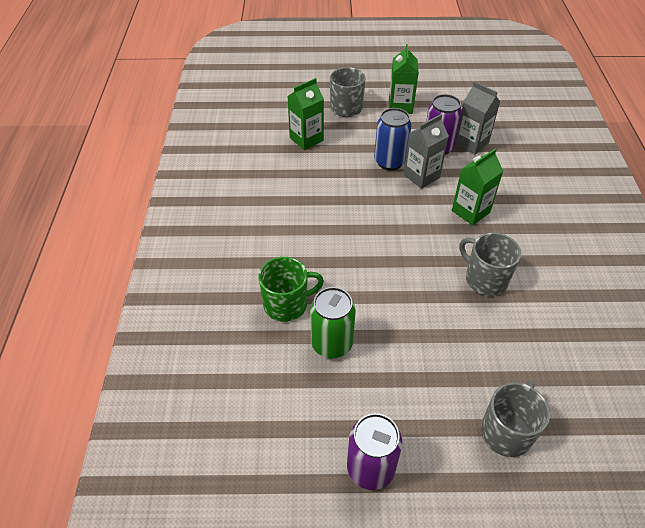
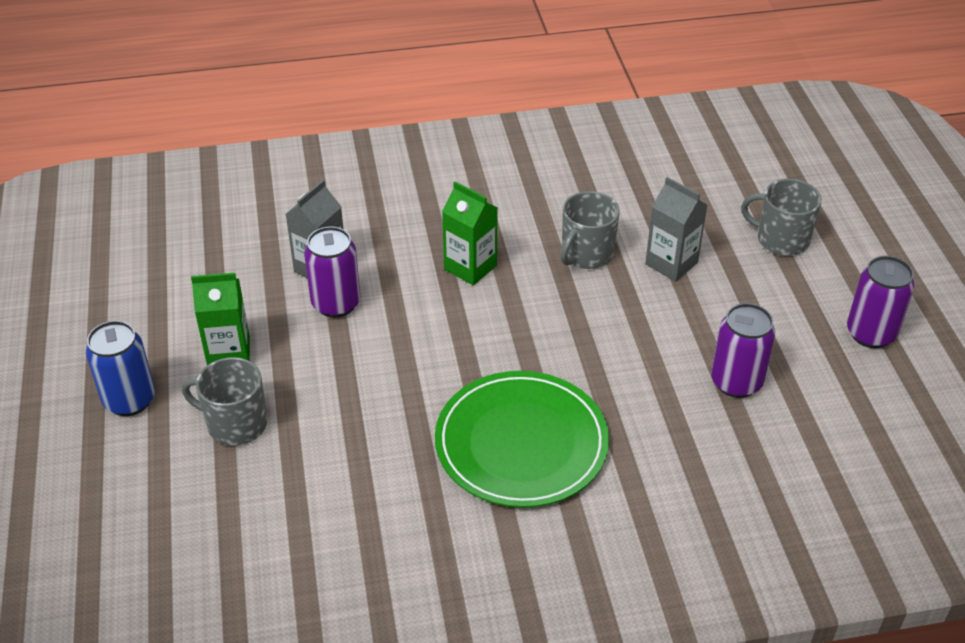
camera: 100 degrees left, 5 degrees down
green mug [258,257,324,322] -> none
green carton [287,78,324,150] -> none
green can [310,287,356,358] -> purple can [711,303,775,398]
blue can [374,108,412,170] -> blue can moved to [86,321,155,416]
grey carton [404,114,449,189] -> grey carton moved to [645,177,707,282]
none -> green plate [435,371,609,508]

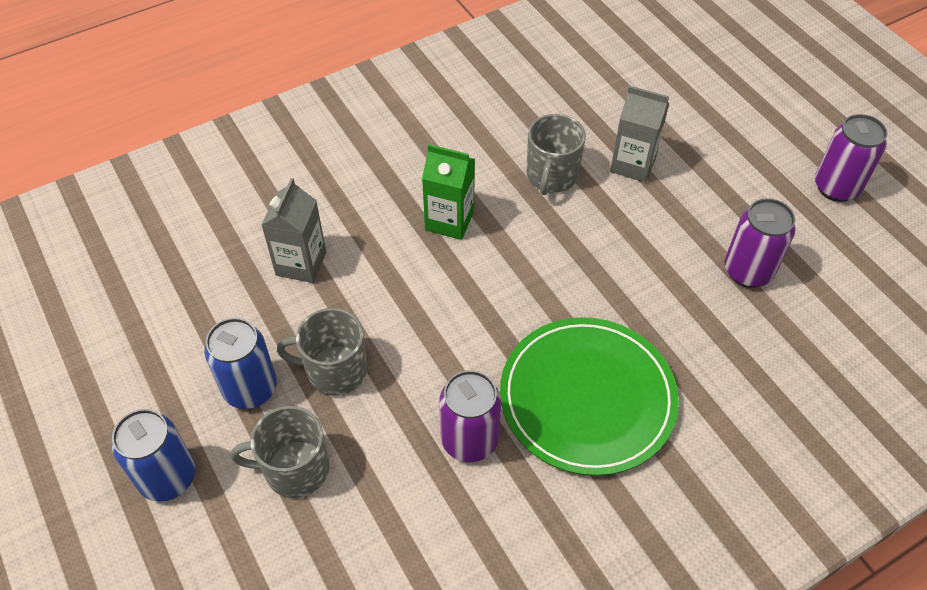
camera: 20 degrees left, 10 degrees up
green carton [191,273,250,365] -> blue can [204,318,277,409]
purple can [304,226,360,318] -> purple can moved to [439,370,501,462]
grey mug [741,179,822,256] -> grey mug moved to [277,308,367,396]

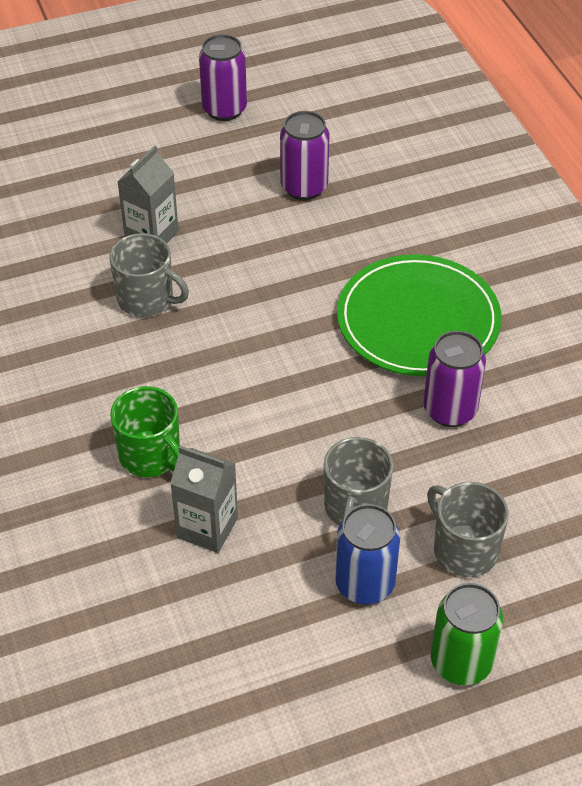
camera: 80 degrees left, 5 degrees down
blue can [112,409,195,502] -> green can [431,583,503,685]
grey mug [231,406,329,498] -> grey mug turned 135 degrees clockwise [427,482,509,577]
green carton [422,144,475,240] -> none
none -> green mug [110,386,180,477]

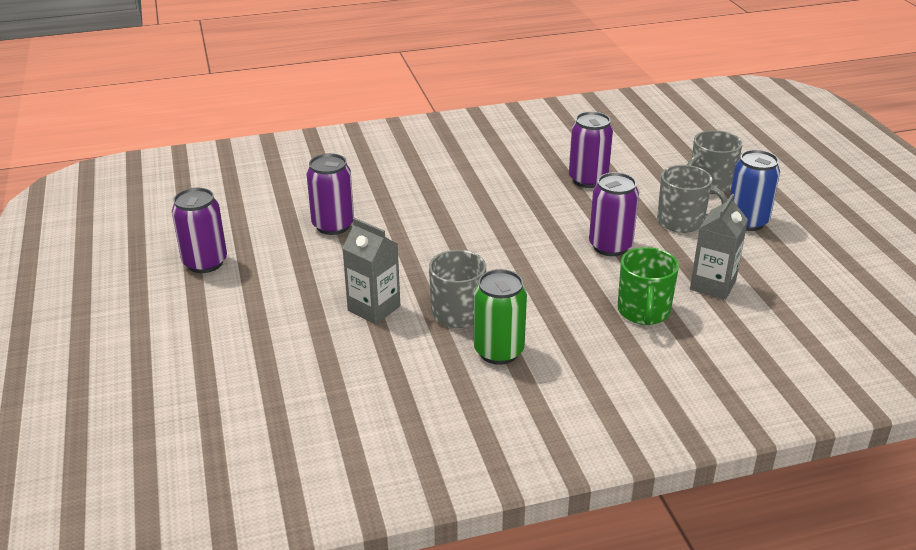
camera: 85 degrees left, 15 degrees down
green mug [110,386,180,477] -> green mug turned 135 degrees clockwise [617,247,679,325]
green plate [337,254,502,377] -> none
green can [431,583,503,685] -> green can moved to [474,269,527,365]
none -> purple can [589,172,639,256]

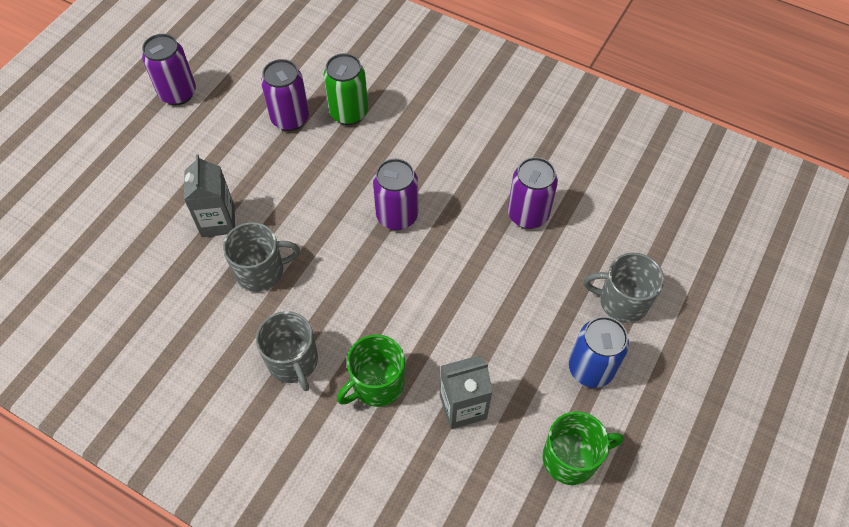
camera: 45 degrees right, 25 degrees up
green can [474,269,527,365] -> green can moved to [324,53,368,125]
purple can [589,172,639,256] -> purple can moved to [373,159,418,230]
grey mug [657,165,727,233] -> grey mug moved to [256,311,318,391]
none -> green mug [543,411,624,485]

